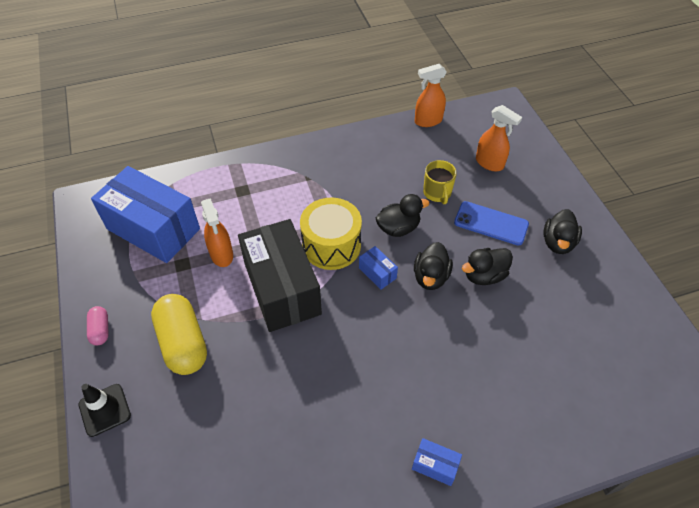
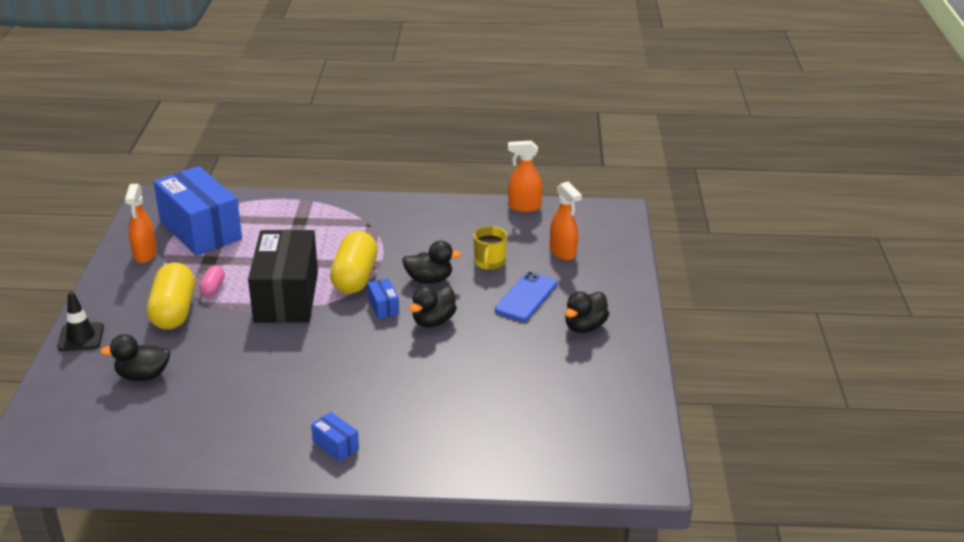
camera: 20 degrees right, 20 degrees down
pink capsule [87,306,109,345] -> pink capsule moved to [199,265,225,297]
orange spray bottle [201,199,233,267] -> orange spray bottle moved to [125,184,157,263]
yellow drum [300,197,362,270] -> yellow capsule [330,231,378,294]
blue phone [454,201,529,246] -> blue phone turned 75 degrees clockwise [495,272,557,321]
black duck [462,248,513,285] -> black duck moved to [100,334,170,381]

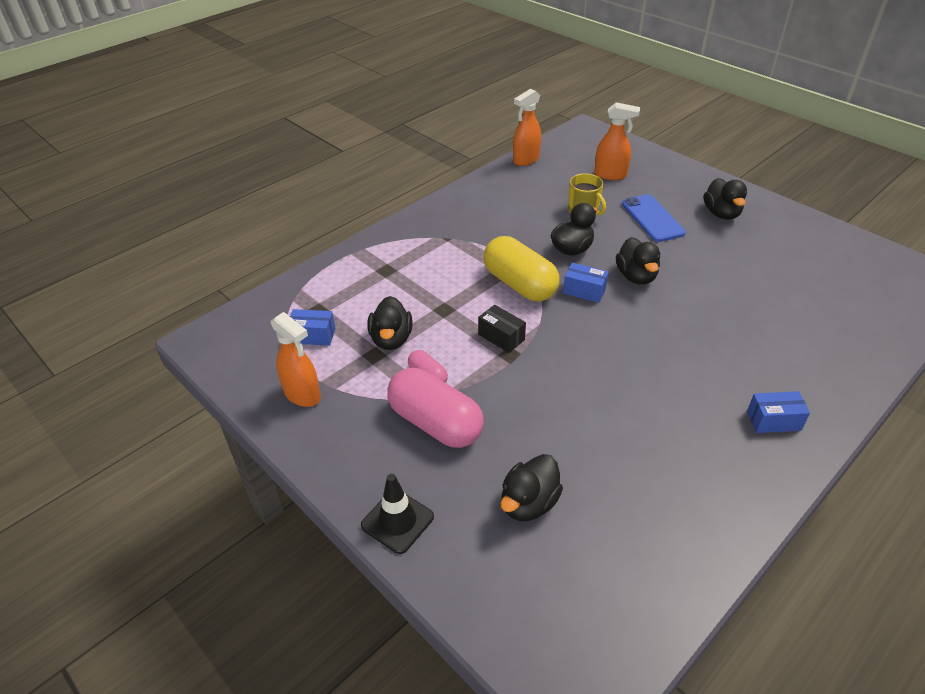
camera: 45 degrees left, 10 degrees up
yellow capsule [147,262,195,330] -> pink capsule [387,368,484,448]
blue box [153,166,242,256] -> blue box [290,309,335,346], size x0.40
black box [248,230,318,323] -> black box [478,305,526,353], size x0.40
none -> black duck [367,296,413,350]

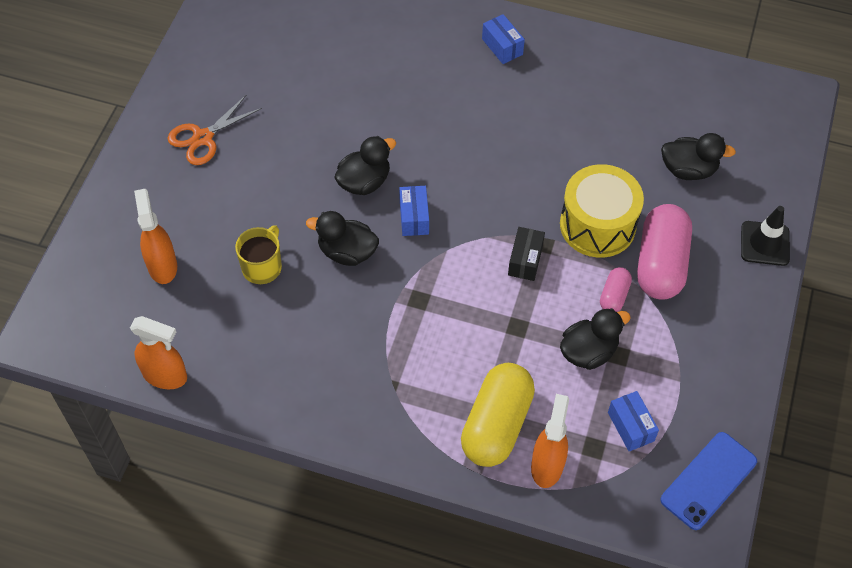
camera: 120 degrees left, 15 degrees up
orange spray bottle [271,312,321,407] -> orange spray bottle moved to [531,394,569,488]
yellow capsule [484,236,560,301] -> yellow capsule moved to [461,363,535,467]
blue phone [622,194,686,242] -> blue phone moved to [660,432,757,530]
black duck [703,178,747,220] -> orange scissors [168,95,262,165]
none -> yellow drum [560,164,644,258]

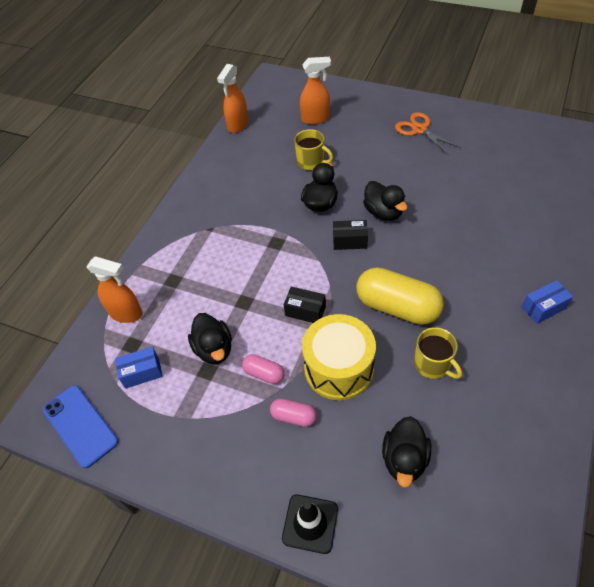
camera: 100 degrees right, 5 degrees down
blue box [399,186,429,236] -> black box [333,220,368,250]
yellow capsule [461,363,535,467] -> yellow capsule moved to [356,267,444,325]
pink capsule [637,204,692,300] -> pink capsule [270,398,317,427], size x0.49
none -> yellow mug [414,327,462,379]

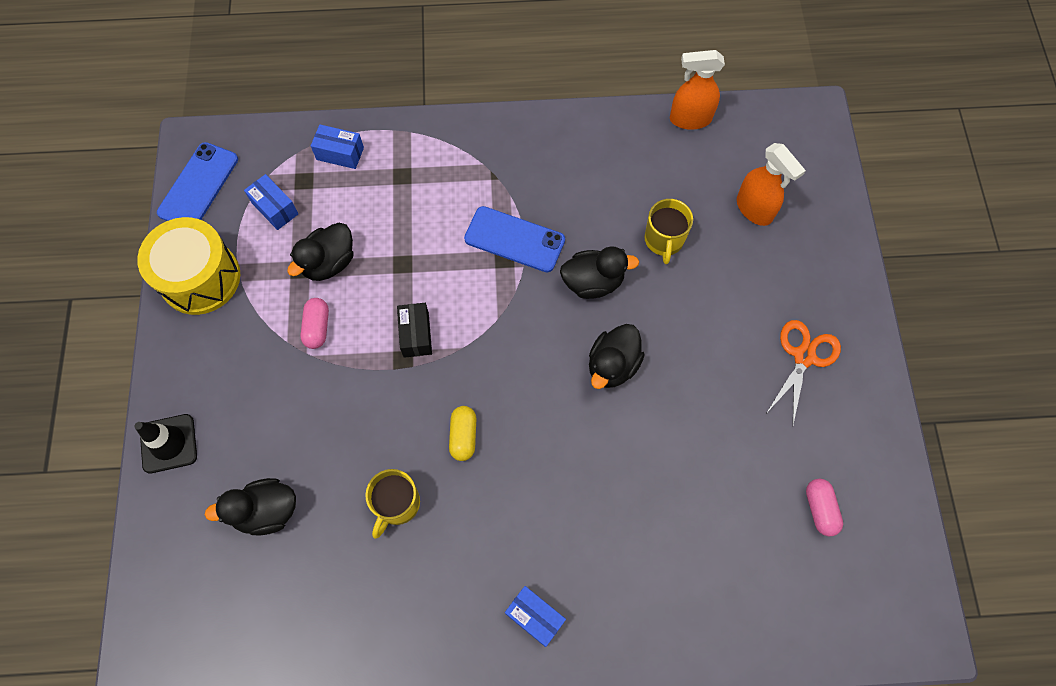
camera: 60 degrees right, 15 degrees up
orange spray bottle [87,256,143,323] -> blue box [311,125,364,169]
pink capsule [270,398,317,427] -> pink capsule moved to [806,479,843,536]
yellow drum [302,314,376,400] -> yellow drum moved to [137,217,240,315]
black box [333,220,368,250] -> none
yellow capsule [356,267,444,325] -> yellow capsule [449,406,476,461], size x0.49
none -> blue phone [464,206,565,272]

